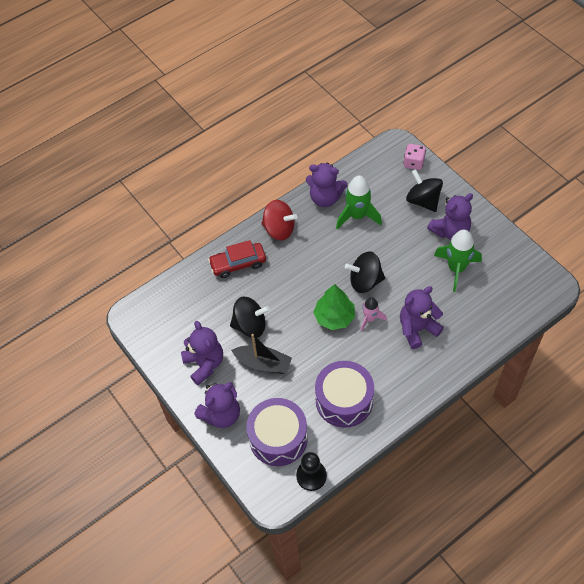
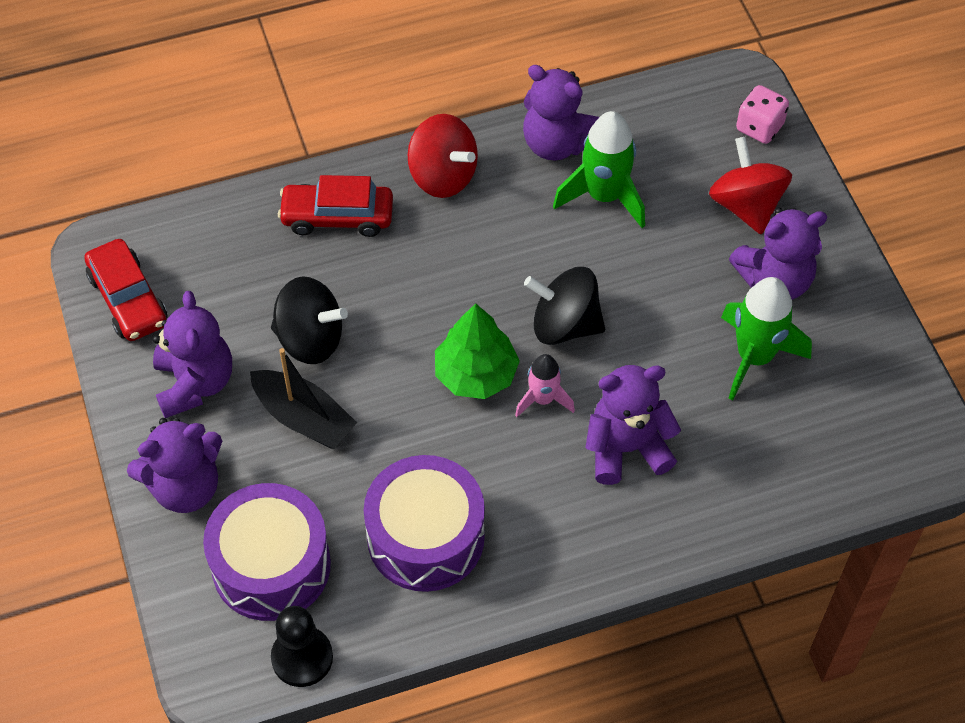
camera: 15 degrees right, 0 degrees up
black spinning top [406,169,443,212] -> red spinning top [709,137,792,235]
none -> red car [84,239,168,341]

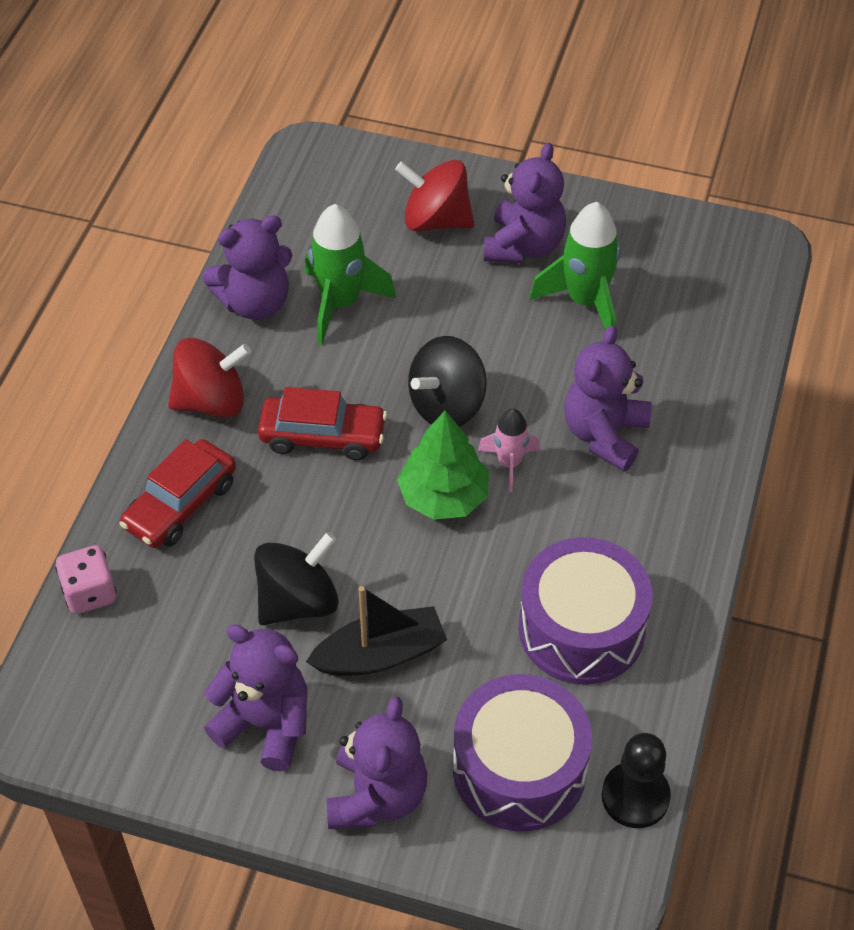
camera: 55 degrees left, 5 degrees down
red car [84,239,168,341] -> red car moved to [258,387,387,460]
pink dice [736,85,789,144] -> pink dice moved to [55,545,117,614]

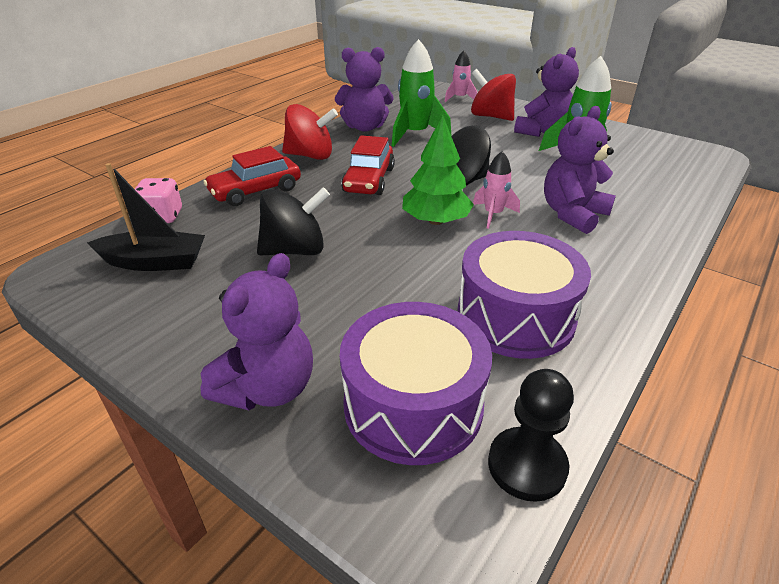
camera: 20 degrees right, 15 degrees down
purple teddy bear [204,624,307,772] -> none
red car [258,387,387,460] -> red car turned 75 degrees clockwise [341,135,395,195]
black boat [306,586,447,676] -> black boat moved to [87,163,205,271]
none -> pink rocket [444,50,477,102]

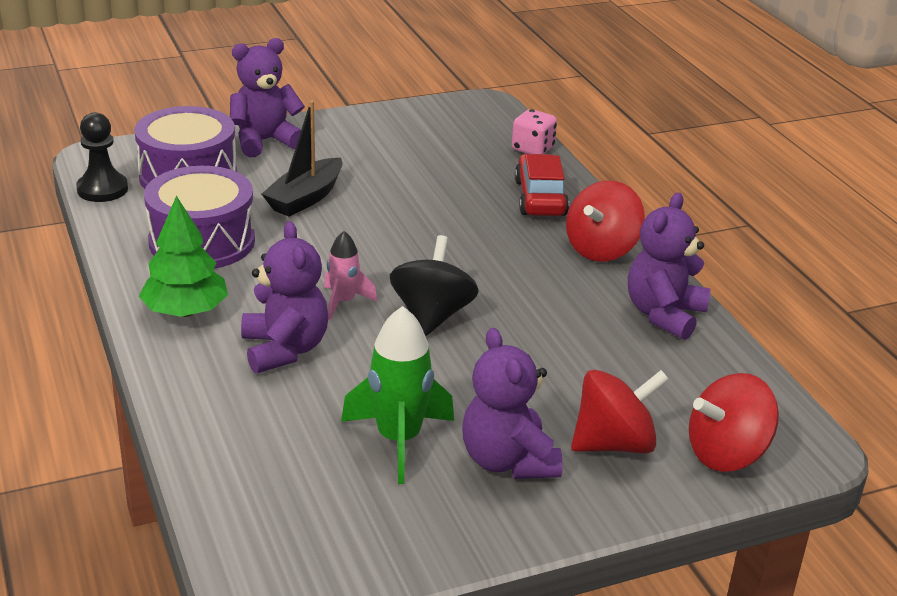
camera: 120 degrees right, 5 degrees down
black boat [87,163,205,271] -> black boat moved to [262,101,342,216]
purple teddy bear [201,253,313,410] -> purple teddy bear turned 90 degrees clockwise [230,38,305,157]
black spinning top [257,187,330,256] -> none
red car [341,135,395,195] -> none
green rocket [392,39,451,147] -> none
green tree [402,115,474,225] -> green tree moved to [139,196,228,317]
pink rocket [444,50,477,102] -> red spinning top [689,373,779,472]

